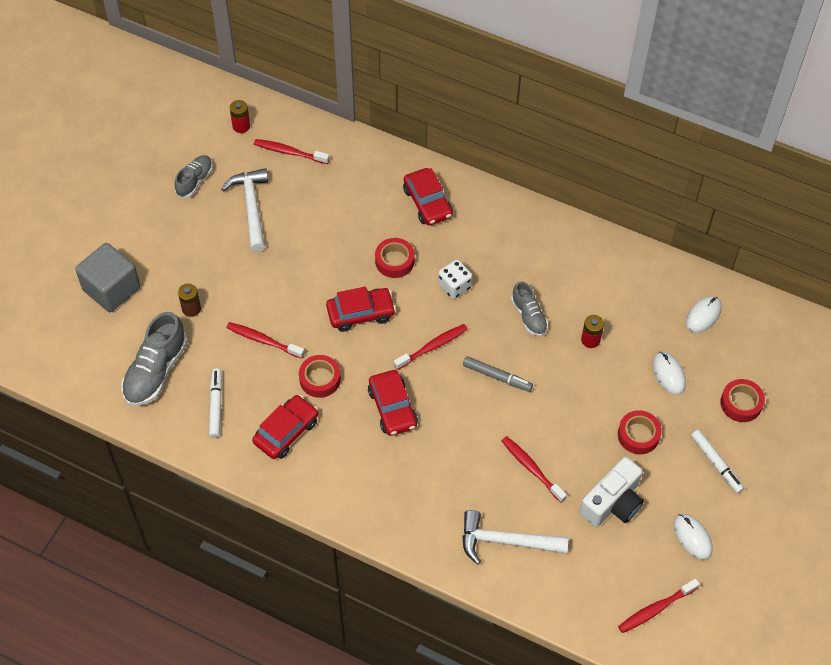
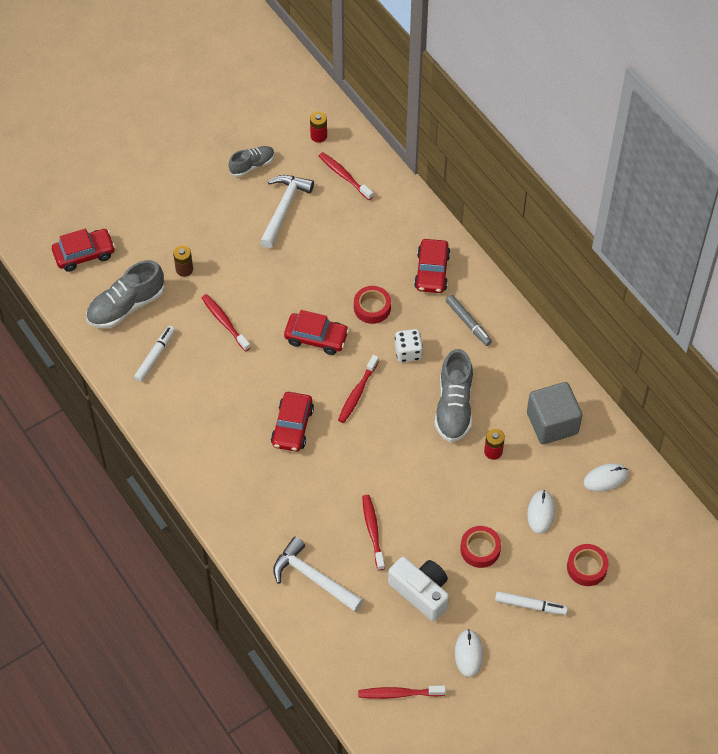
camera: 30 degrees right, 0 degrees up
grey cube [75,243,140,312] -> grey cube moved to [527,382,582,444]
red car [252,395,318,459] -> red car moved to [52,229,115,272]
red tape [299,355,341,398] -> none
red toothbrush [394,324,468,370] -> red toothbrush turned 120 degrees clockwise [338,355,379,423]
grey marker [463,356,533,392] -> grey marker moved to [446,295,492,346]
grey shoe [511,281,548,336] -> grey shoe [435,349,473,442], size x1.67
white camera [580,457,644,527] -> white camera turned 120 degrees counterclockwise [388,557,449,622]
white marker [691,430,744,493] -> white marker turned 75 degrees counterclockwise [495,591,568,615]

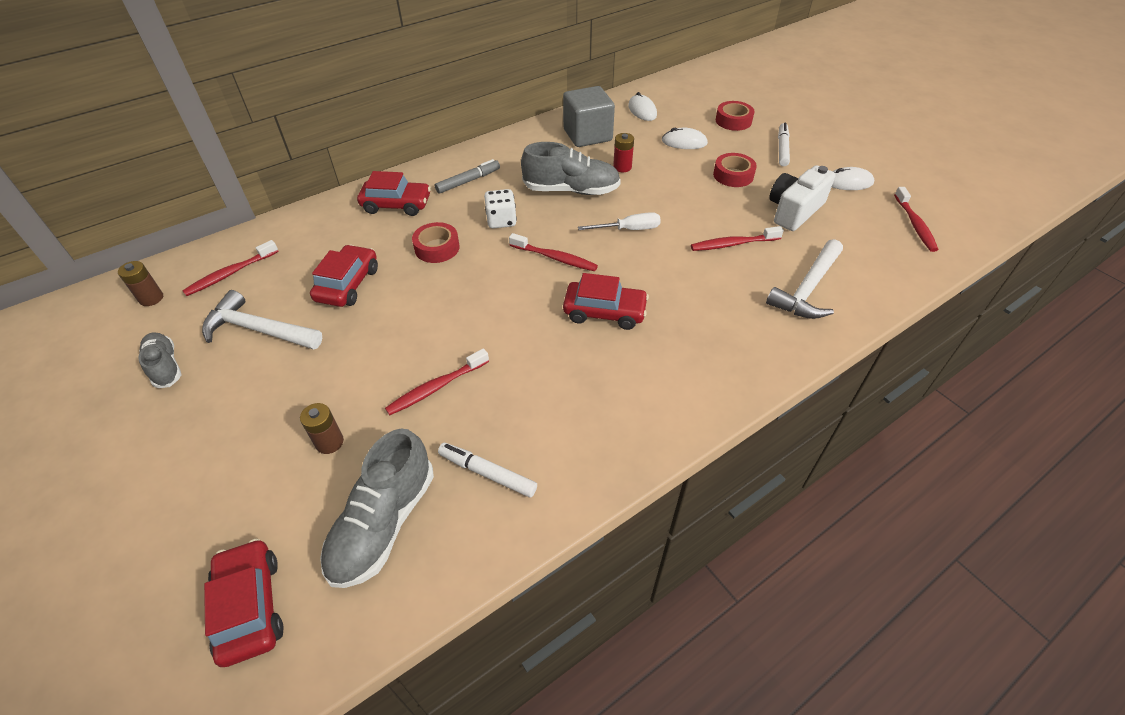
camera: 90 degrees left, 10 degrees down
grey shoe [86,260,165,328] -> grey shoe turned 60 degrees clockwise [320,429,434,588]
red car [284,310,349,355] -> red car moved to [310,245,378,307]
red battery [310,111,327,143] -> brown battery [118,261,163,306]
none -> white screwdriver [578,212,661,230]

